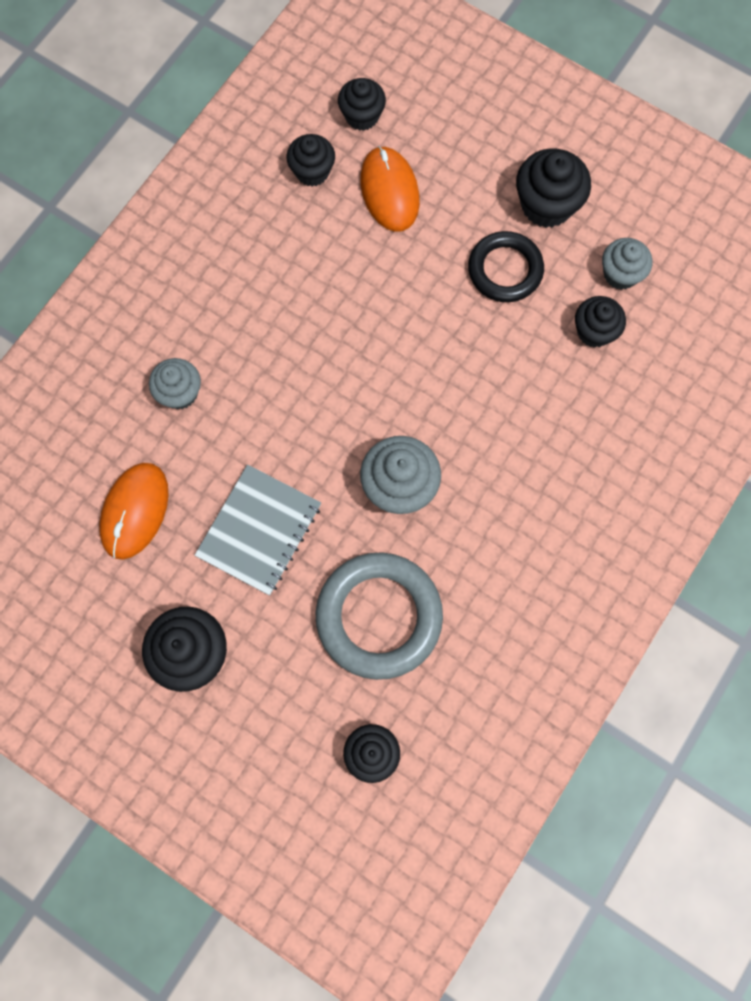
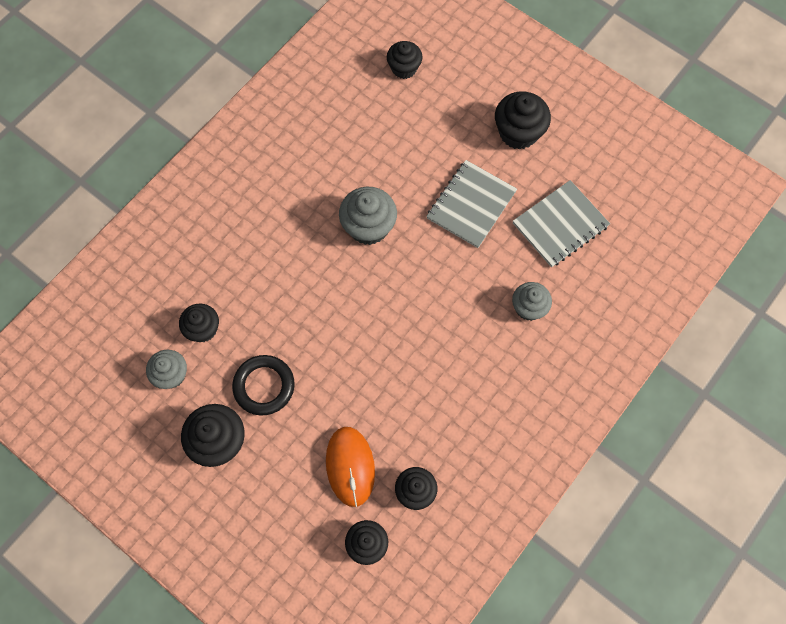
camera: 175 degrees left, 5 degrees down
orange mouse [99,463,169,560] -> grey notebook [513,180,610,267]
grey ring [316,552,443,680] -> none

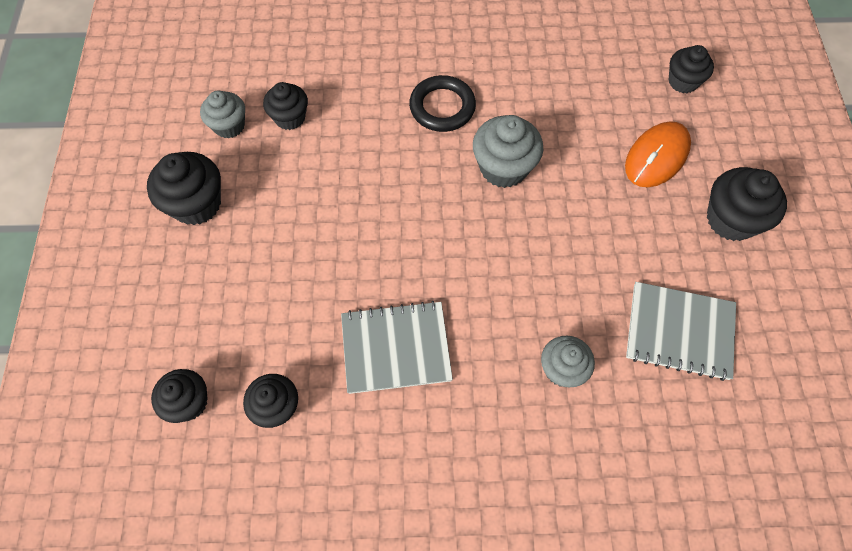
camera: 50 degrees right, 5 degrees down
black ring [232,355,295,416] -> black ring moved to [409,75,476,132]
orange mouse [326,427,375,507] -> orange mouse moved to [625,121,691,187]
grey notebook [426,160,517,248] -> grey notebook moved to [341,301,453,394]

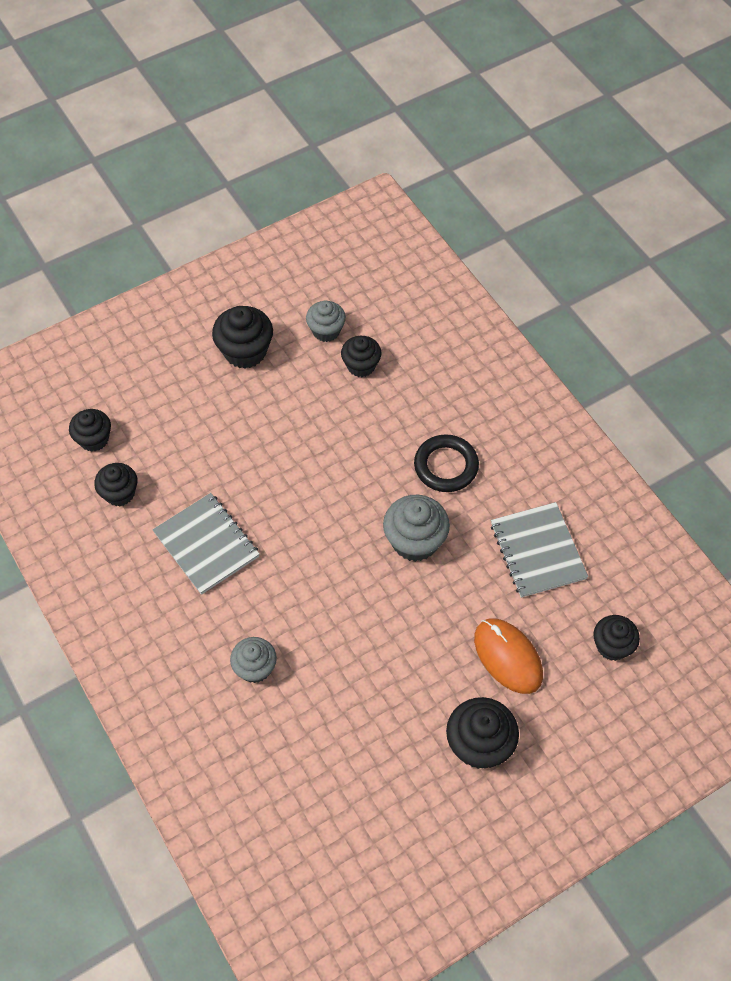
camera: 60 degrees right, 5 degrees down
orange mouse [625,121,691,187] -> orange mouse turned 45 degrees clockwise [474,618,543,694]
grey notebook [626,282,736,381] -> grey notebook moved to [491,502,588,598]

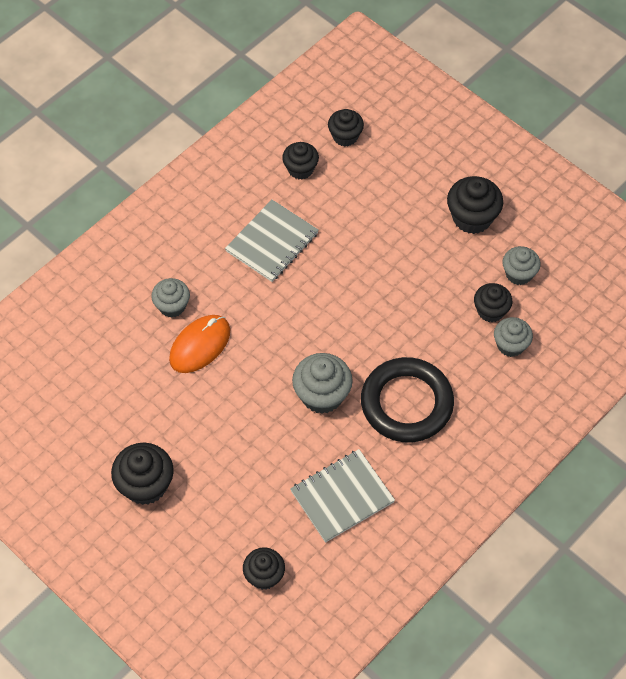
camera: 75 degrees right, 0 degrees up
black ring [414,434,479,492] -> black ring [361,357,454,442], size x1.52
orange mouse [474,618,543,694] -> orange mouse moved to [169,315,230,373]
none -> grey cupcake [494,317,533,357]

